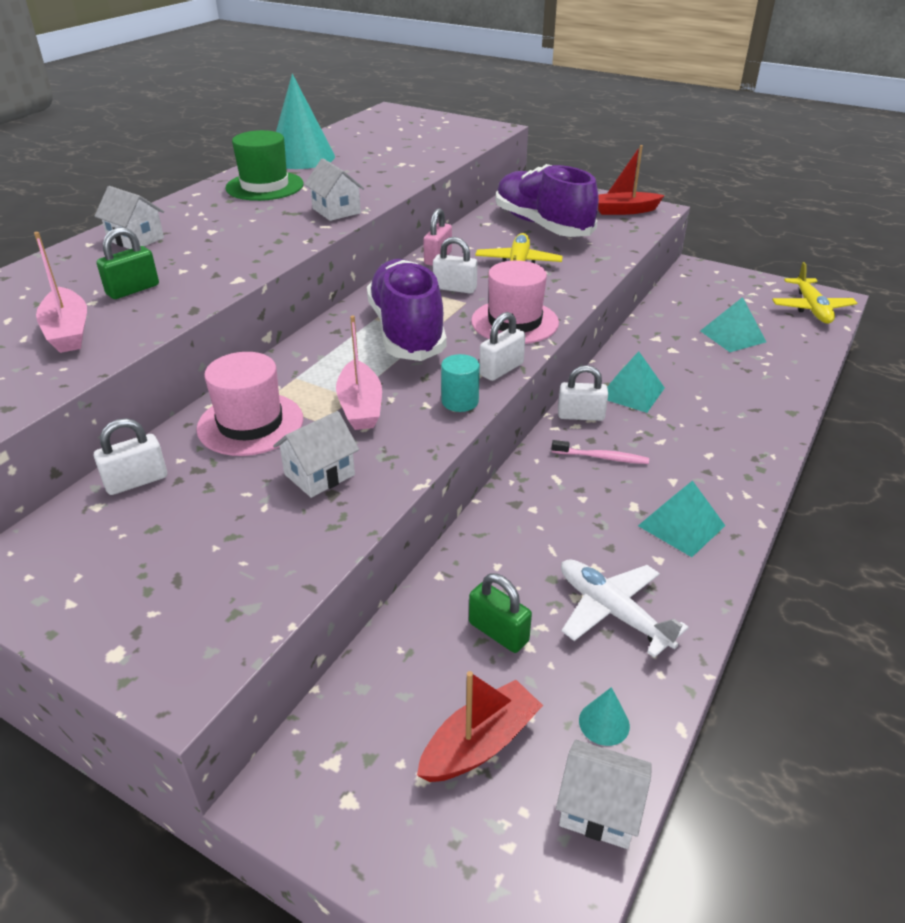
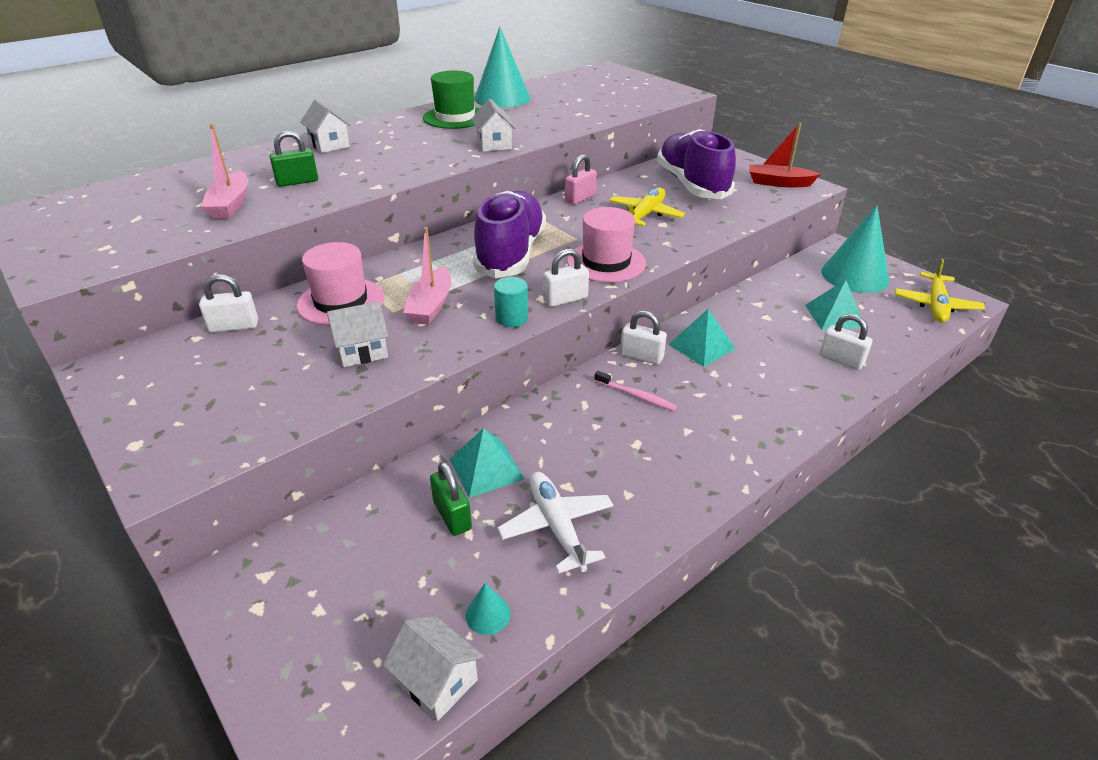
camera: 20 degrees right, 0 degrees up
red boat [417,671,543,782] -> none
white padlock [433,237,477,294] -> white padlock moved to [819,314,872,370]
turquoise pyramid [638,480,725,557] -> turquoise pyramid moved to [450,428,524,498]
none -> turquoise cone [821,205,889,293]

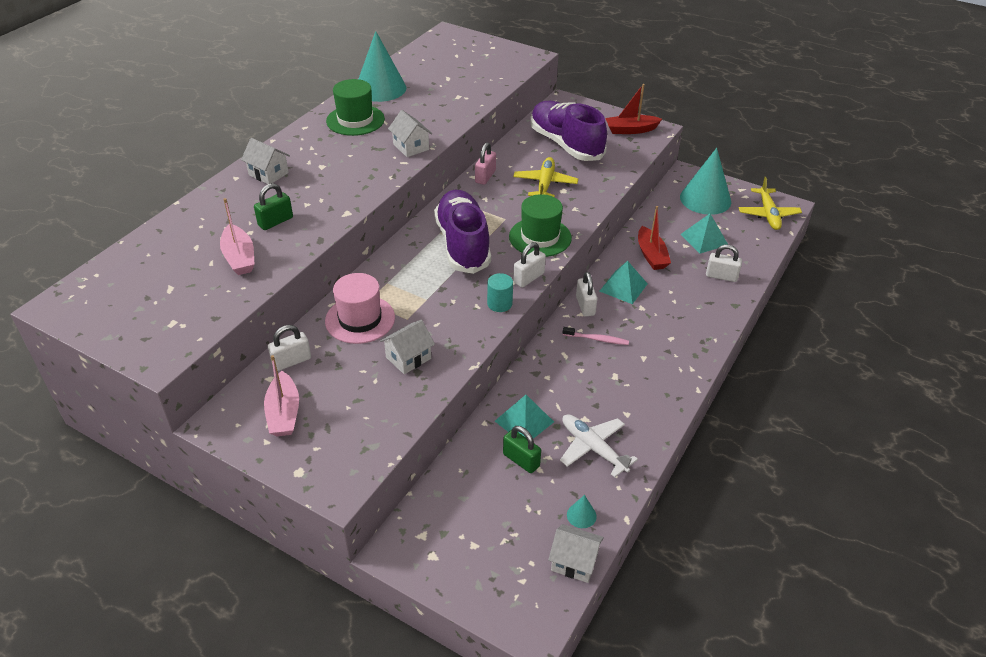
camera: 20 degrees left, 5 degrees up
pink boat [403,227,451,325] -> pink boat moved to [264,355,299,436]
pink hat [567,207,646,283] -> green hat [509,194,572,257]
white padlock [620,311,667,365] -> white padlock turned 75 degrees clockwise [576,272,597,316]
none -> red boat [638,206,671,270]

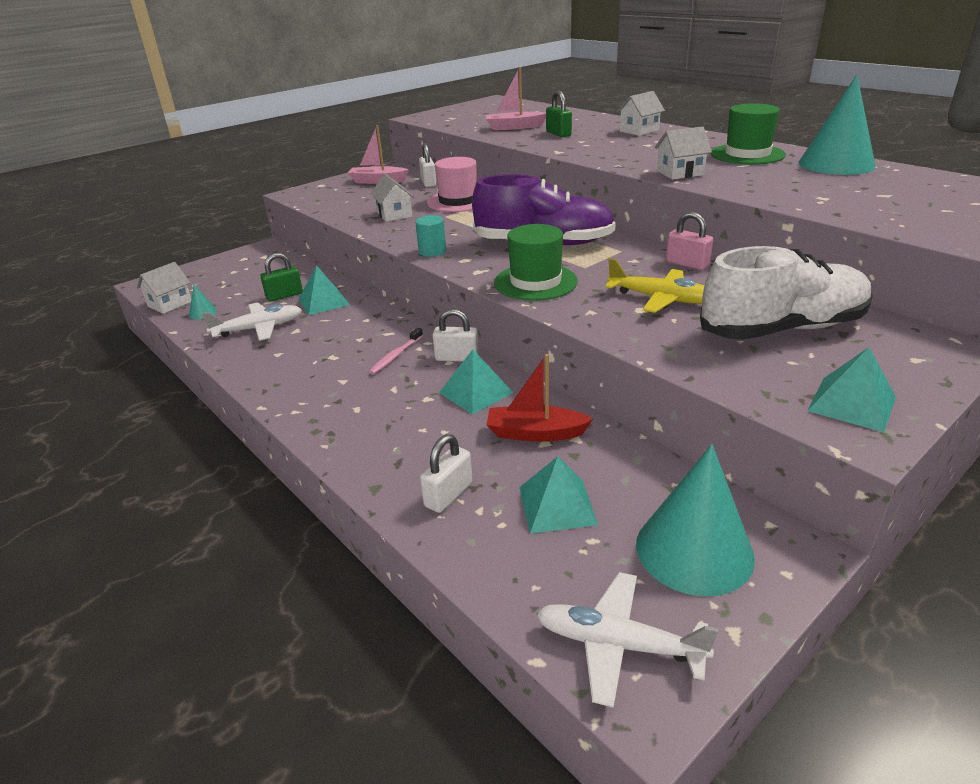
camera: 110 degrees right, 10 degrees down
white padlock [513,242,546,288] -> none
purple shoe [530,101,607,161] -> white shoe [700,246,873,340]
red boat [605,84,662,134] -> turquoise pyramid [807,347,896,432]
yellow plane [739,177,802,230] -> white plane [536,572,718,708]

